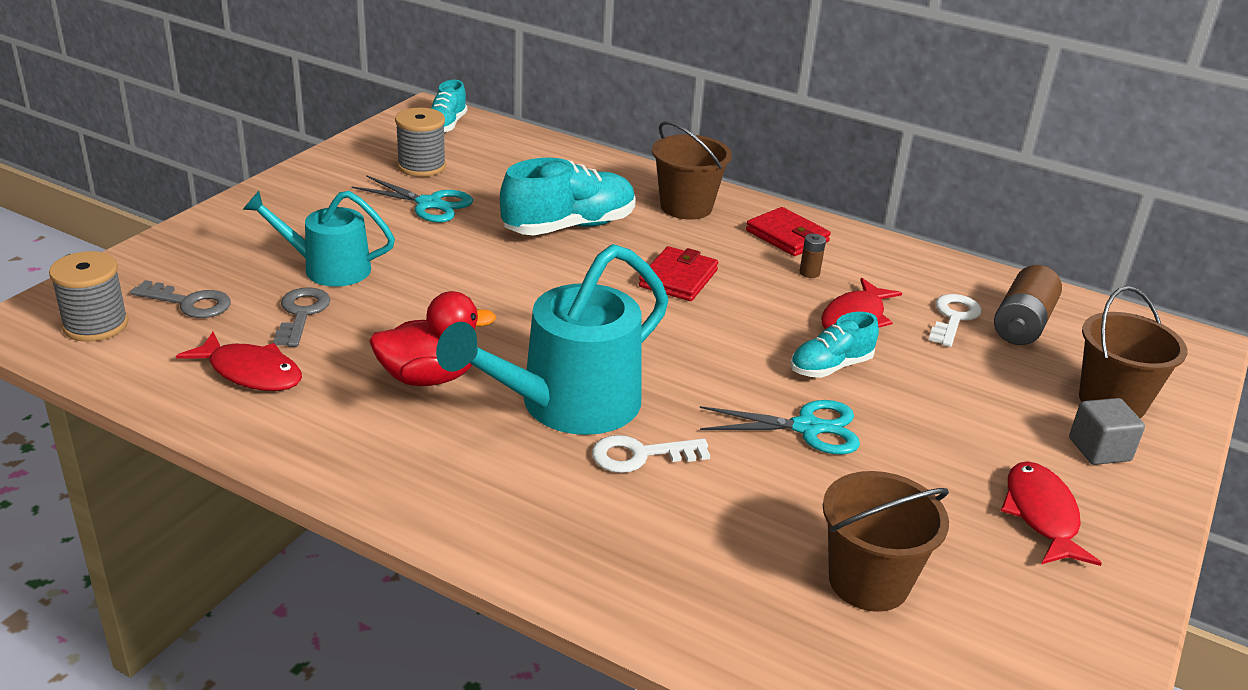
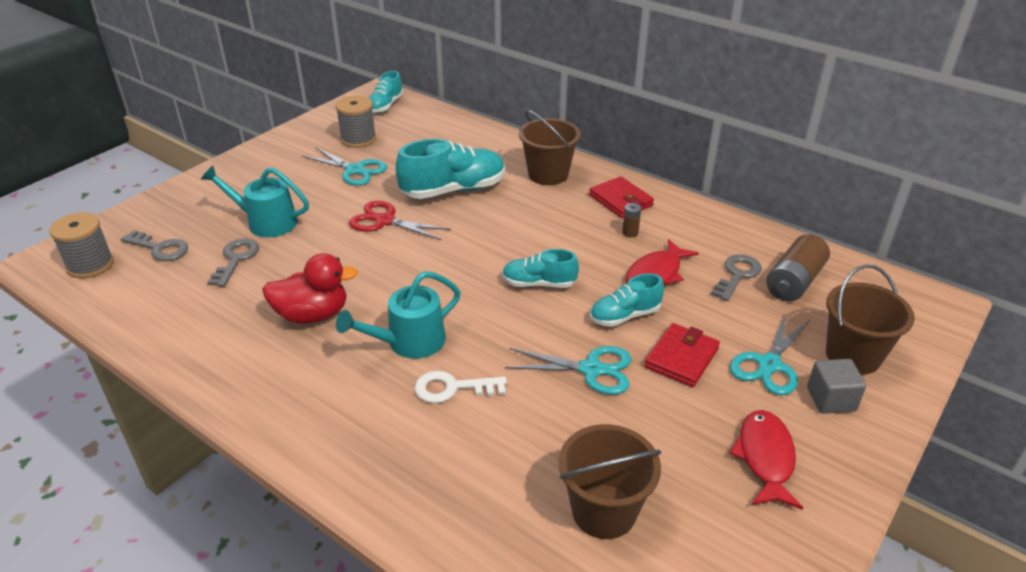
camera: 10 degrees right, 5 degrees up
red fish [176,332,302,391] -> none
turquoise watering can [436,244,669,435] -> turquoise watering can [336,271,461,359], size x0.62
red wallet [639,246,718,301] -> red wallet moved to [644,323,720,387]
white key [929,294,982,347] -> grey key [711,254,762,301]
none -> red scissors [349,200,451,240]
none -> turquoise shoe [502,249,579,288]
none -> turquoise scissors [730,312,810,395]

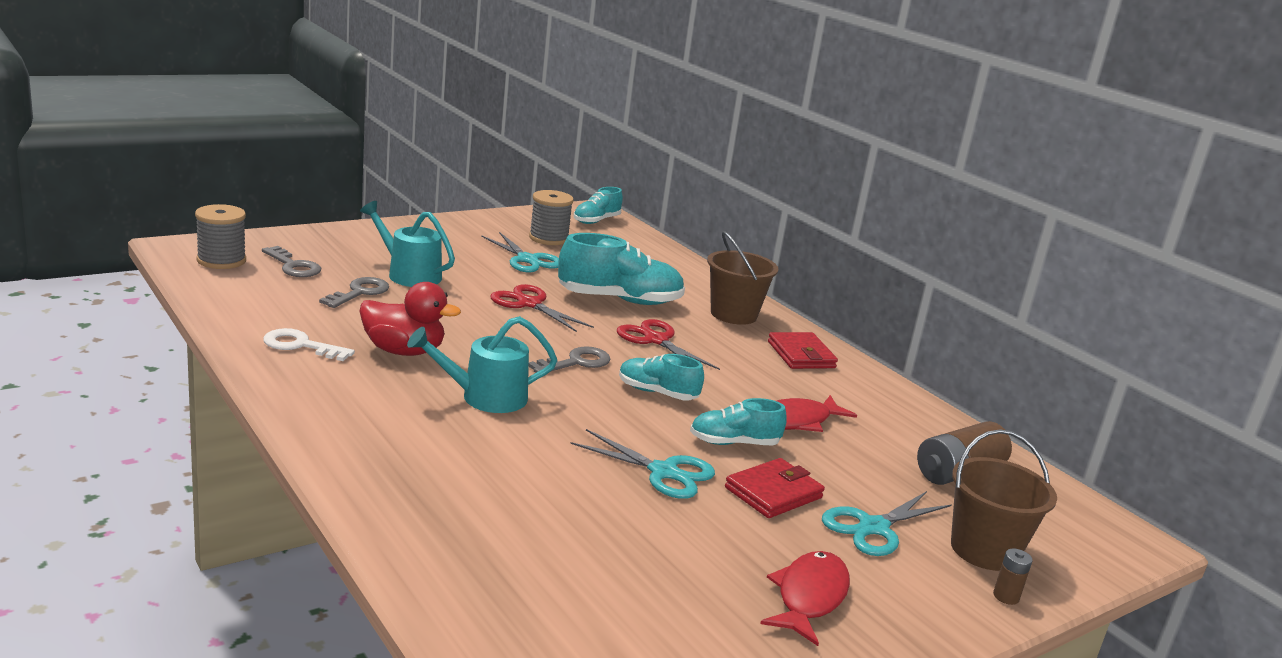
camera: 15 degrees right, 15 degrees down
white key [414,371,507,403] -> white key moved to [263,328,355,361]
brown bucket [559,424,661,539] -> none
brown battery [622,203,641,237] -> brown battery moved to [993,548,1033,605]
grey key [711,254,762,301] -> grey key moved to [529,346,610,373]
grey cube [807,359,866,414] -> none
none -> red scissors [617,319,720,370]

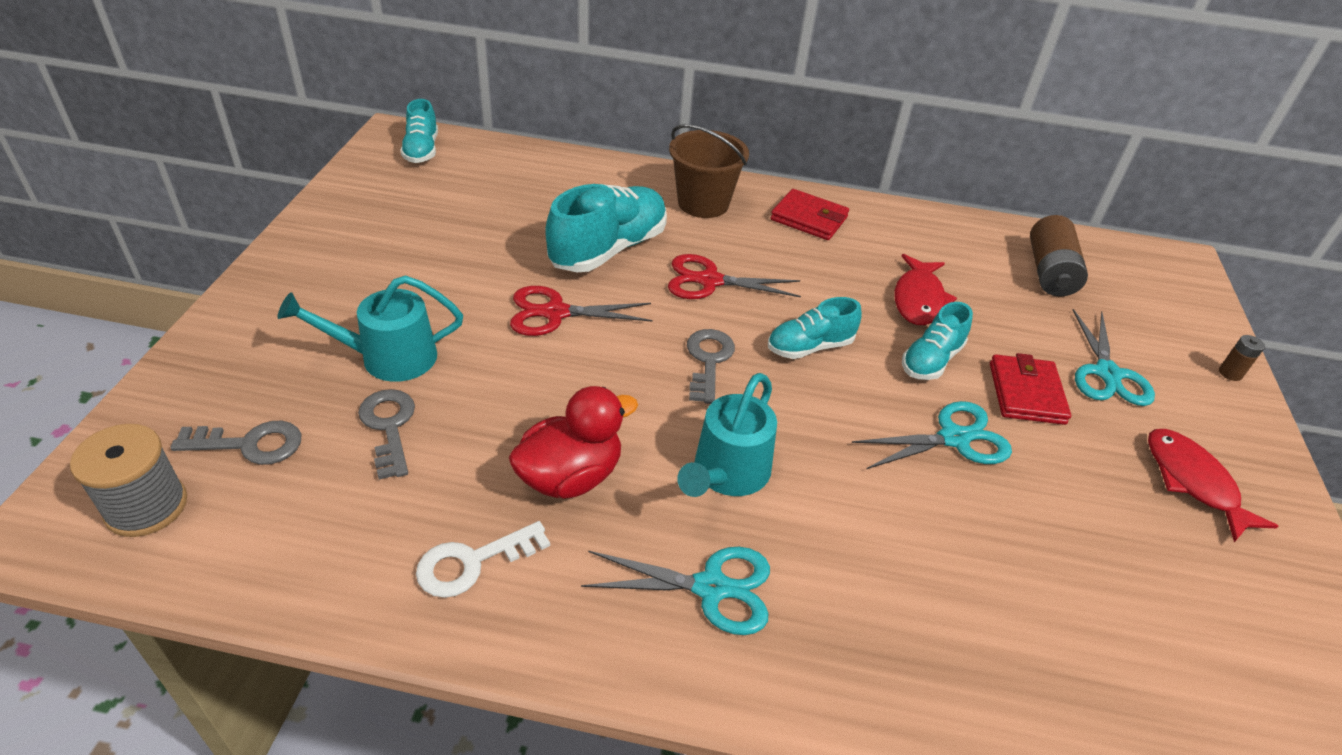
camera: 45 degrees left, 20 degrees up
turquoise scissors [481,232,559,272] -> turquoise scissors moved to [581,547,770,635]
grey spool [529,190,574,245] -> none
brown bucket [951,429,1057,571] -> none

